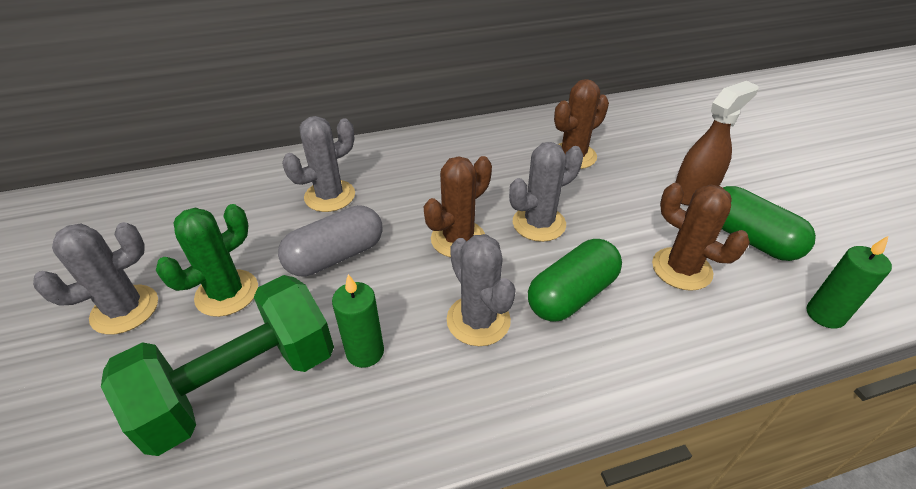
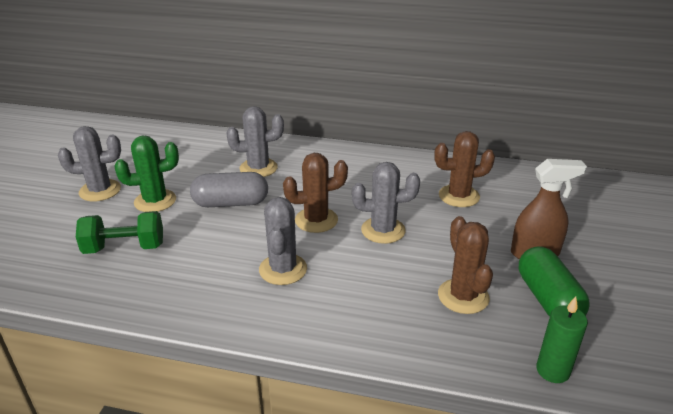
camera: 30 degrees right, 10 degrees down
green dumbbell [101,275,334,456] -> green dumbbell [76,211,163,254], size x0.64
green candle [332,274,384,368] -> none
green capsule [528,239,622,322] -> none

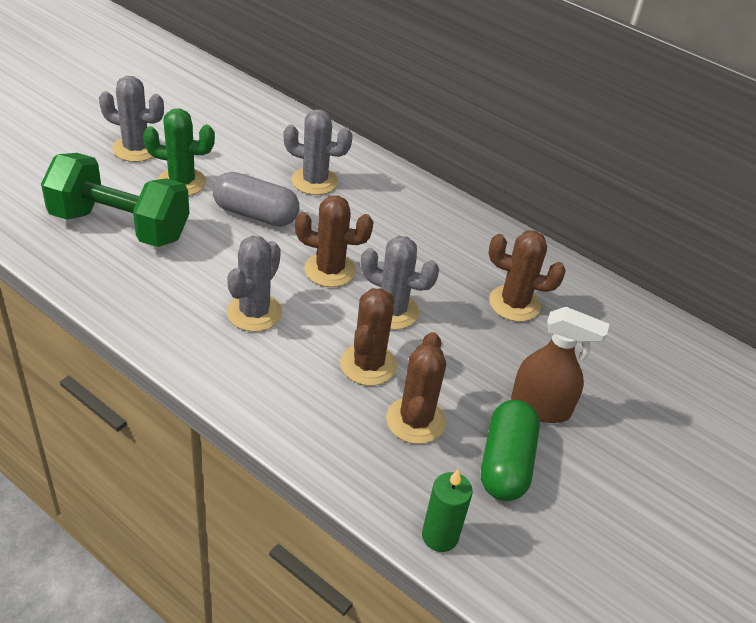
camera: 20 degrees right, 10 degrees up
green dumbbell [76,211,163,254] -> green dumbbell [41,153,190,247], size x1.55
none -> brown cactus [340,288,397,386]

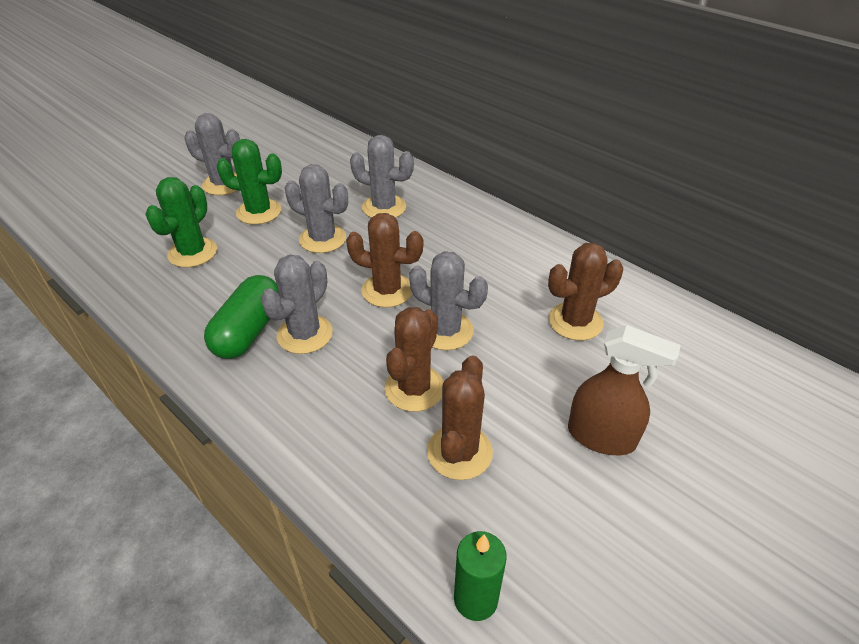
camera: 10 degrees right, 0 degrees up
green dumbbell [41,153,190,247] -> green cactus [145,177,217,268]
grey capsule [213,172,299,227] -> grey cactus [285,164,348,253]
green capsule [481,400,540,501] -> green capsule moved to [204,275,279,359]
brown cactus [489,230,566,322] -> brown cactus turned 45 degrees counterclockwise [548,243,623,341]

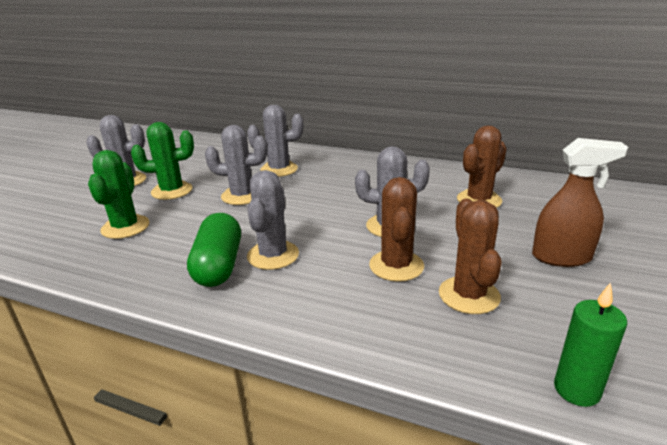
camera: 20 degrees left, 15 degrees down
brown cactus [346,213,423,308] -> none

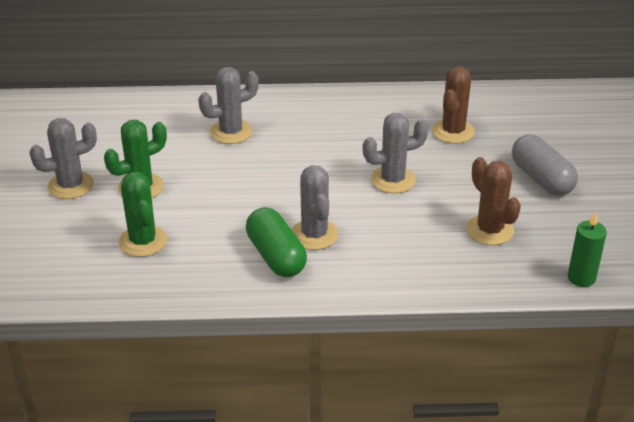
camera: 25 degrees left, 10 degrees up
grey cactus [205,125,267,205] -> none
brown cactus [369,177,424,282] -> none
brown spray bottle [532,138,628,267] -> grey capsule [512,134,578,196]

